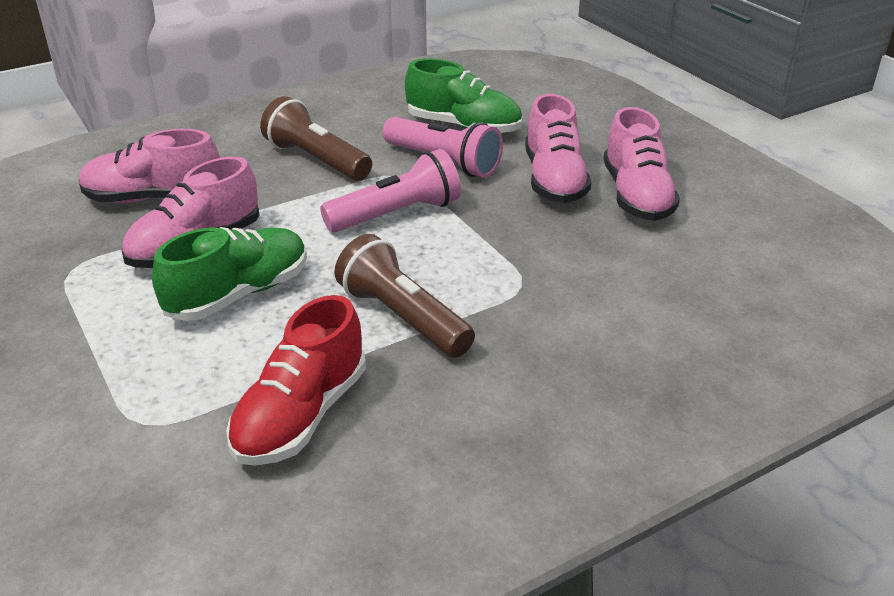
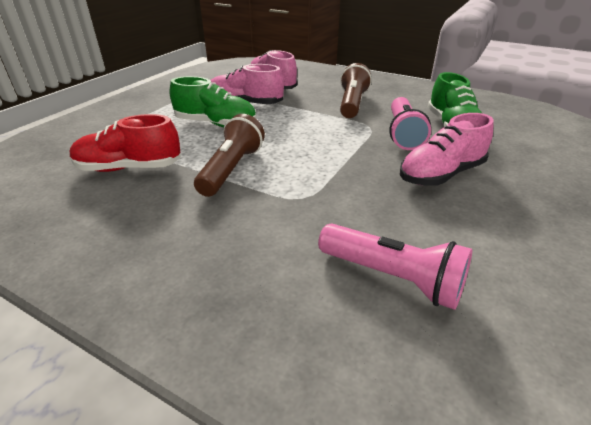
camera: 60 degrees right, 0 degrees up
pink flashlight [320,149,461,232] -> pink flashlight moved to [318,224,472,310]
pink shoe [603,107,680,221] -> none

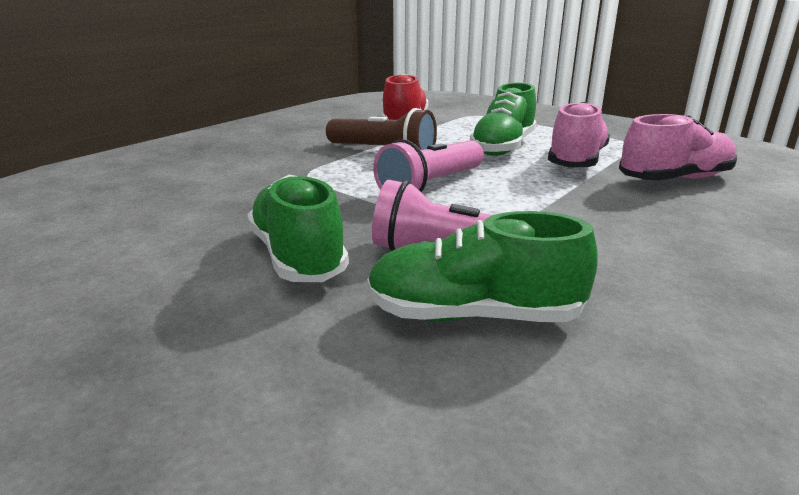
camera: 100 degrees right, 10 degrees down
pink flashlight [318,224,472,310] -> pink flashlight moved to [373,139,484,192]
brown flashlight [340,63,372,118] -> none
pink shoe [400,113,494,186] -> green shoe [247,175,349,282]

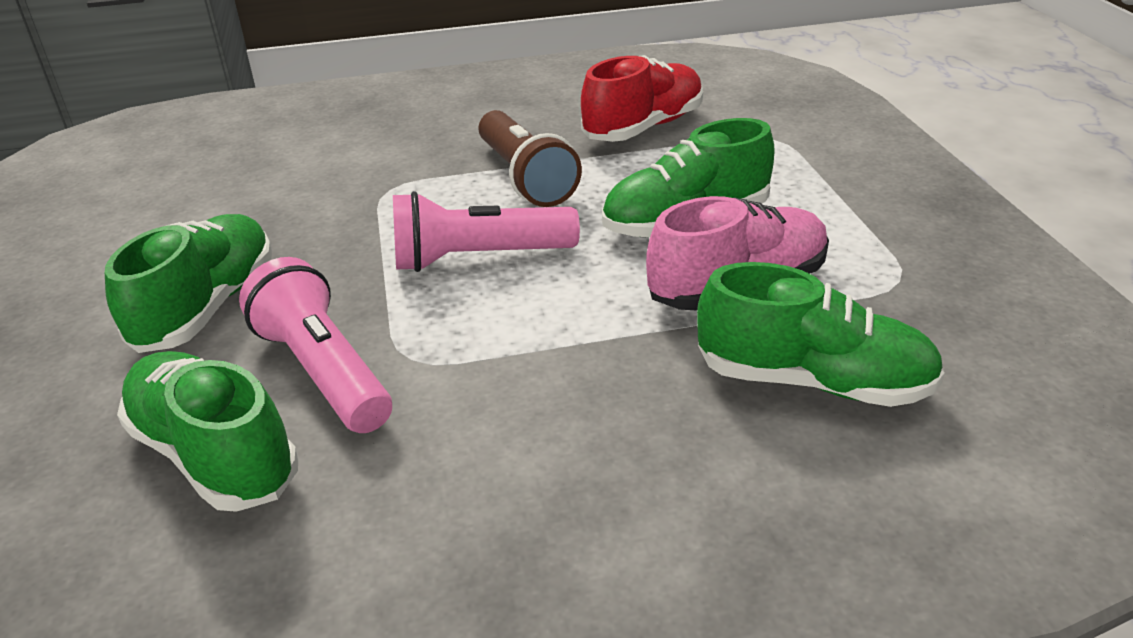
camera: 40 degrees right, 10 degrees up
pink shoe [619,114,737,181] -> green shoe [697,262,944,407]

